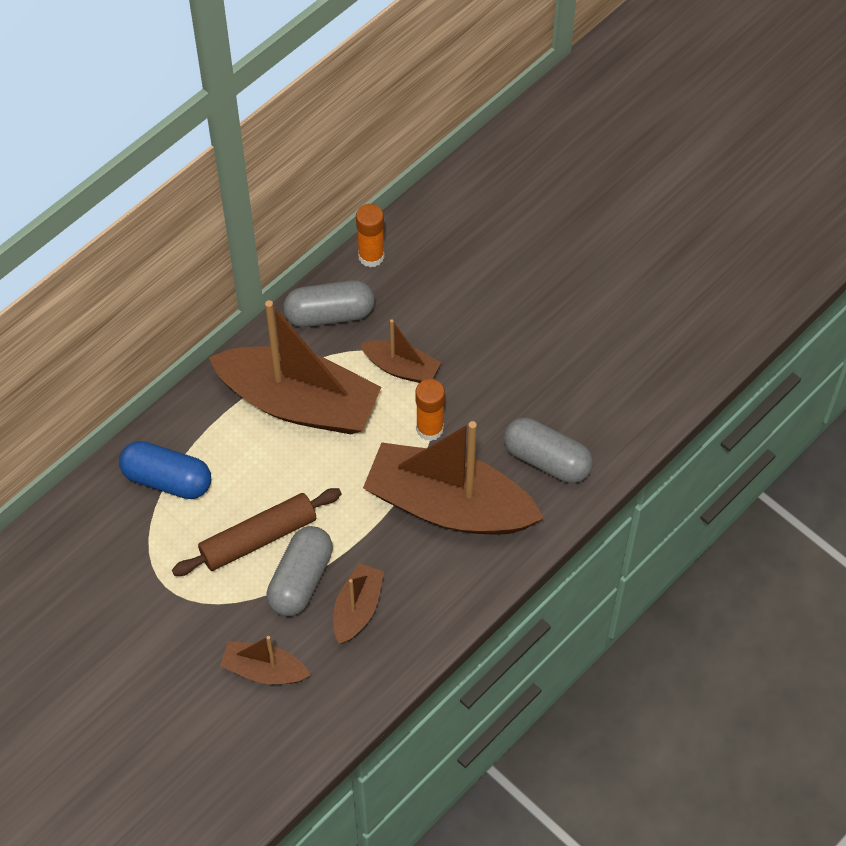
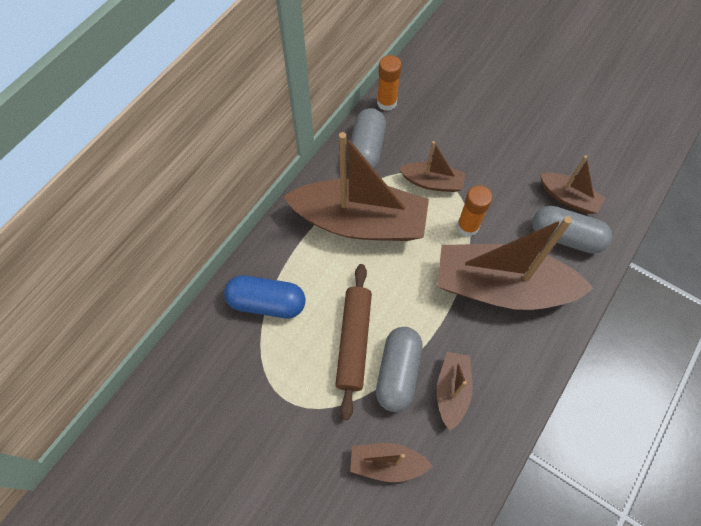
camera: 10 degrees left, 5 degrees up
brown rolling pin [172,488,342,576] -> brown rolling pin turned 45 degrees counterclockwise [335,264,372,420]
grey capsule [283,280,374,327] -> grey capsule turned 60 degrees counterclockwise [347,108,386,169]
none -> brown boat [540,155,606,214]

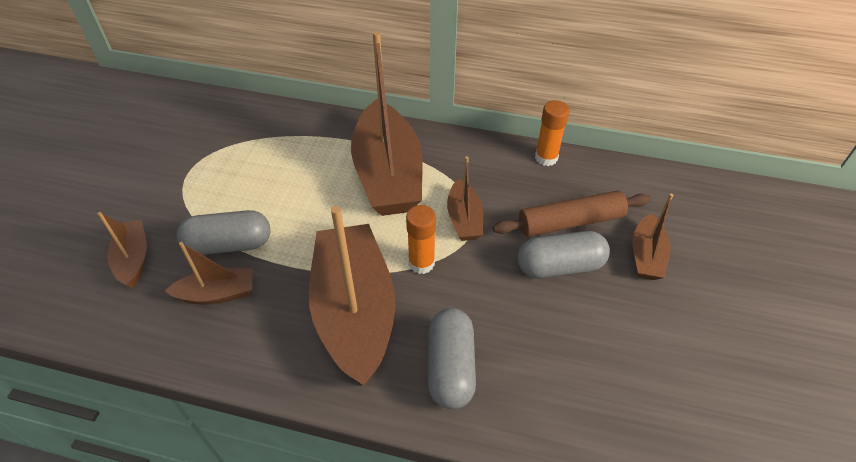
camera: 70 degrees right, 15 degrees down
blue capsule [224,275,306,318] -> none
brown rolling pin [335,264,372,420] -> brown rolling pin moved to [493,191,651,237]
grey capsule [347,108,386,169] -> grey capsule moved to [517,231,610,278]
brown boat [540,155,606,214] -> brown boat moved to [632,194,673,280]

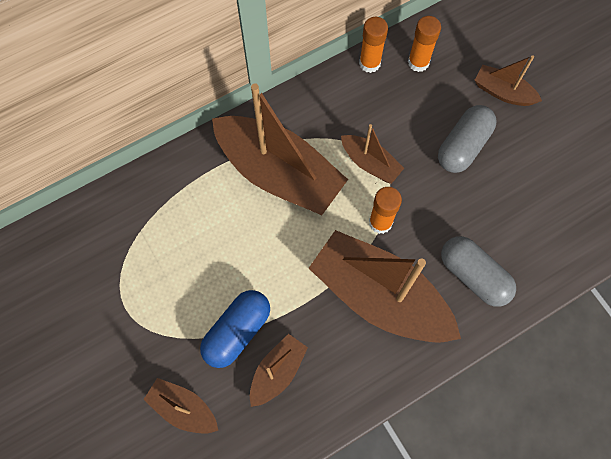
camera: 45 degrees left, 20 degrees up
grey capsule [177,210,270,255] -> blue capsule [200,290,270,368]
brown rolling pin [493,191,651,237] -> none
brown boat [632,194,673,280] -> brown boat turned 150 degrees clockwise [475,55,542,106]
none -> orange glue stick [408,16,441,72]

